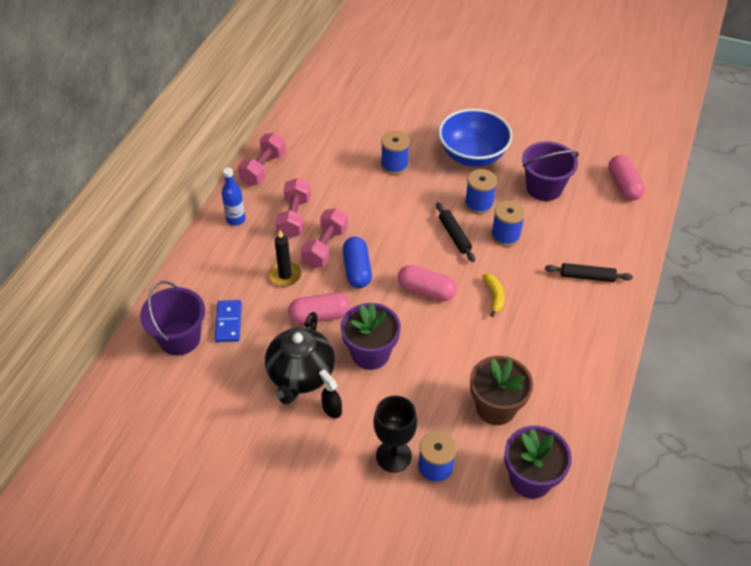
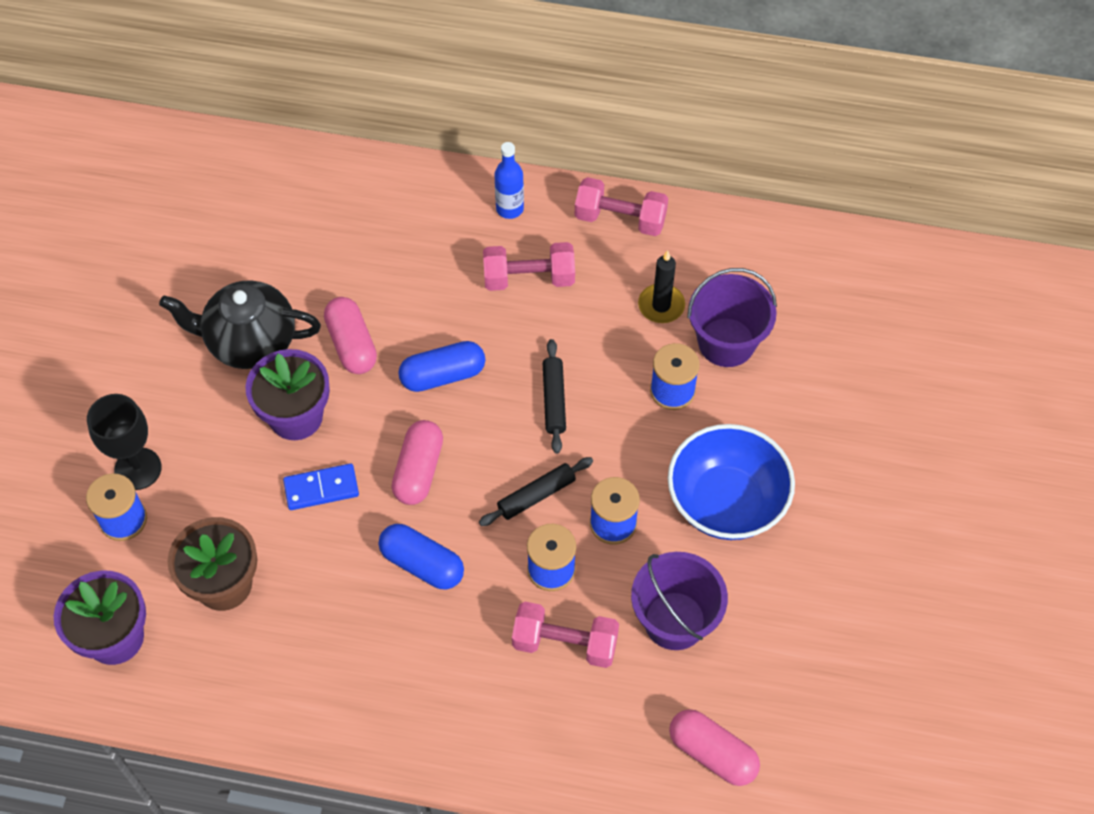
camera: 80 degrees right, 10 degrees up
purple bucket [140,281,205,356] -> purple bucket moved to [687,268,777,367]
blue domino [215,300,242,342] -> blue domino moved to [283,463,359,510]
black candle [269,230,302,287] -> black candle moved to [638,250,685,323]
pink dumbbell [301,208,348,268] -> pink dumbbell moved to [512,602,619,668]
black spray bottle [319,369,342,418] -> none
yellow banana [482,274,505,317] -> blue capsule [379,524,464,589]
black rolling pin [545,263,633,282] -> black rolling pin moved to [543,339,566,454]
pink capsule [608,155,645,200] -> pink capsule turned 60 degrees clockwise [669,709,760,786]

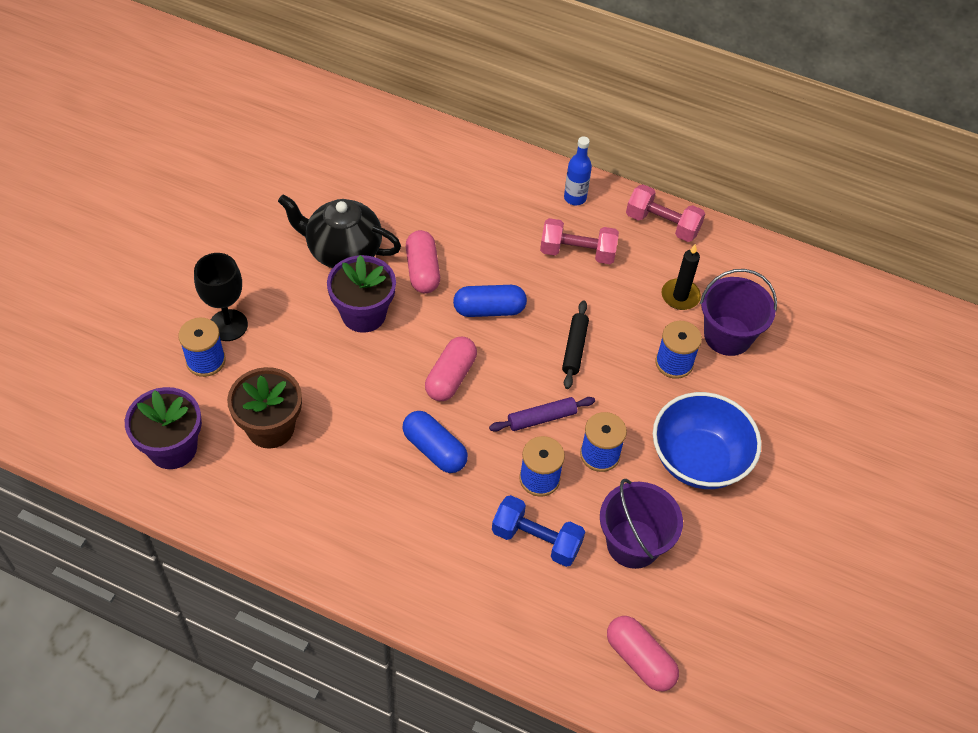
camera: 10 degrees right, 5 degrees down
blue domino [283,463,359,510] -> none
black rolling pin [479,457,593,526] -> purple rolling pin [489,397,595,432]
pink dumbbell [512,602,619,668] -> blue dumbbell [492,495,585,567]

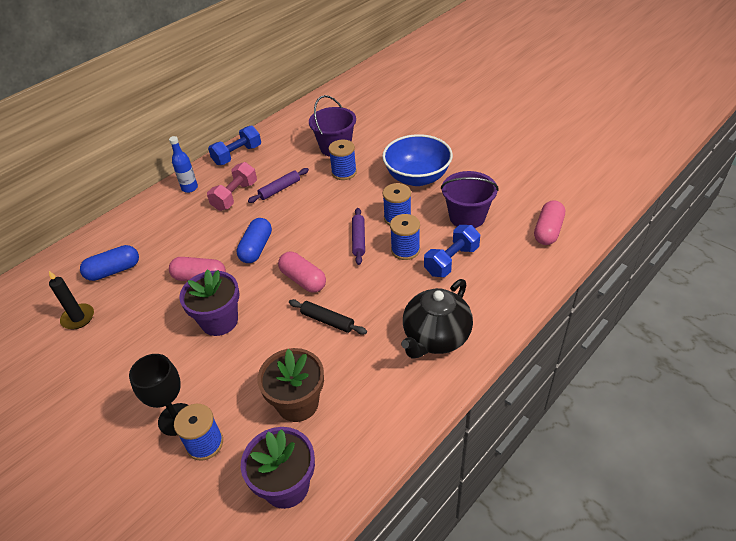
camera: 65 degrees left, 10 degrees down
black teapot [278,194,401,268] -> black teapot moved to [401,279,473,359]
blue capsule [403,411,468,473] -> blue capsule moved to [80,245,139,281]
black rolling pin [562,301,589,389] -> black rolling pin moved to [289,299,367,335]
pink capsule [607,616,679,691] -> pink capsule turned 45 degrees counterclockwise [534,200,565,245]
pink dumbbell [626,184,705,242] -> blue dumbbell [208,126,261,165]
black candle [662,244,701,310] -> black candle moved to [49,271,94,329]
none -> purple rolling pin [248,168,309,203]

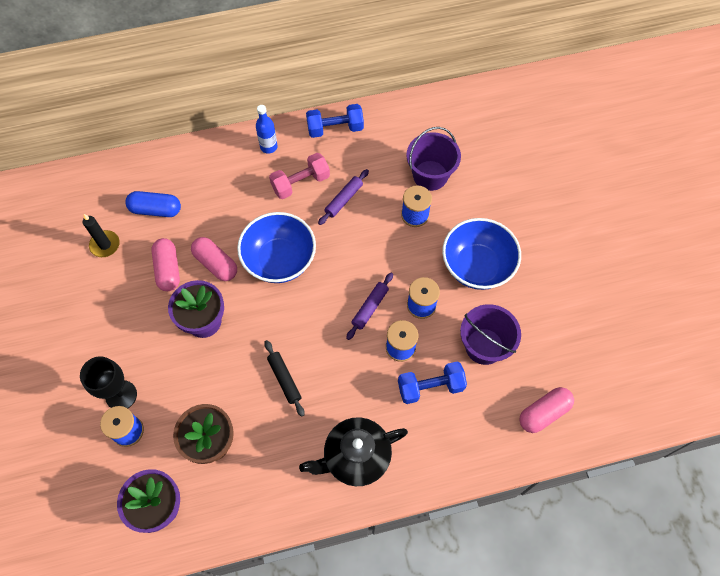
camera: 30 degrees right, 20 degrees up
blue capsule [236,218,272,263] -> blue bowl [237,212,316,283]
purple rolling pin [248,168,309,203] -> purple rolling pin turned 45 degrees counterclockwise [318,169,369,225]
pink capsule [278,252,326,293] -> pink capsule moved to [151,238,180,291]

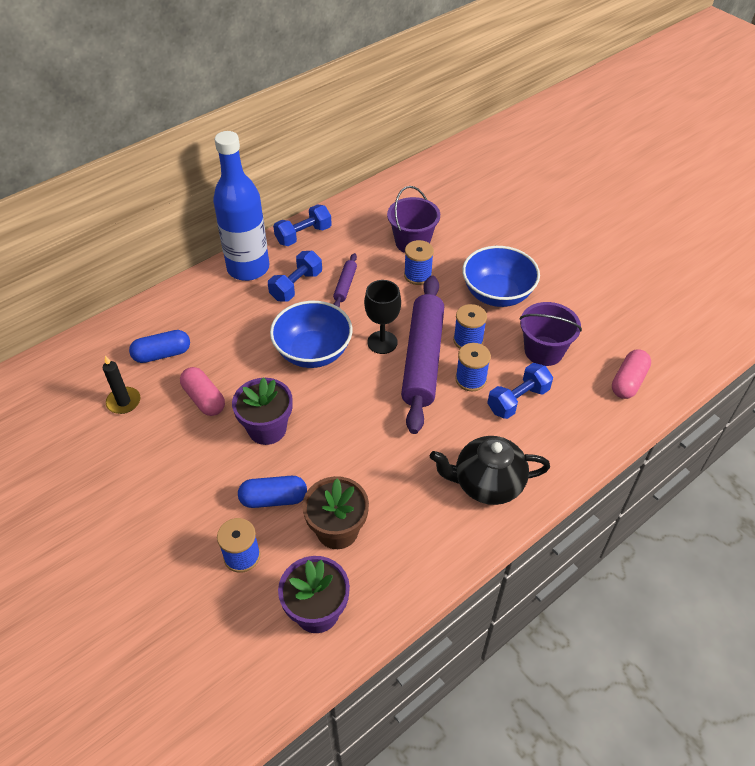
camera: 25 degrees left, 15 degrees down
black goblet [80,356,137,408] -> black goblet moved to [364,280,401,354]
pink capsule [191,237,237,281] -> none
blue bottle [256,105,278,154] -> blue bottle [213,131,269,281], size x2.35
black rolling pin [264,340,305,417] -> none
pink dumbbell [269,153,330,199] -> blue dumbbell [268,251,322,301]
black teapot [299,417,408,486] -> black teapot turned 45 degrees clockwise [430,436,550,505]
purple rolling pin [346,273,393,340] -> purple rolling pin [401,275,444,434], size x2.34
none -> blue capsule [238,476,307,508]

